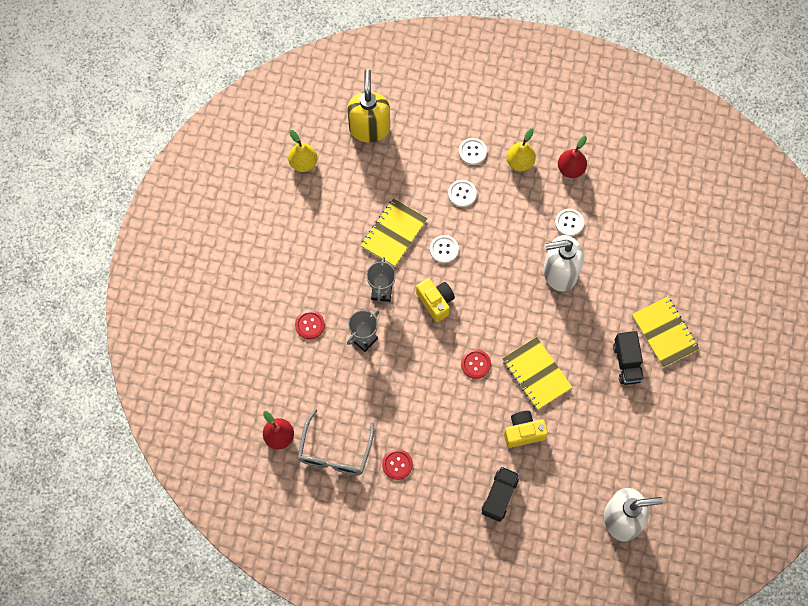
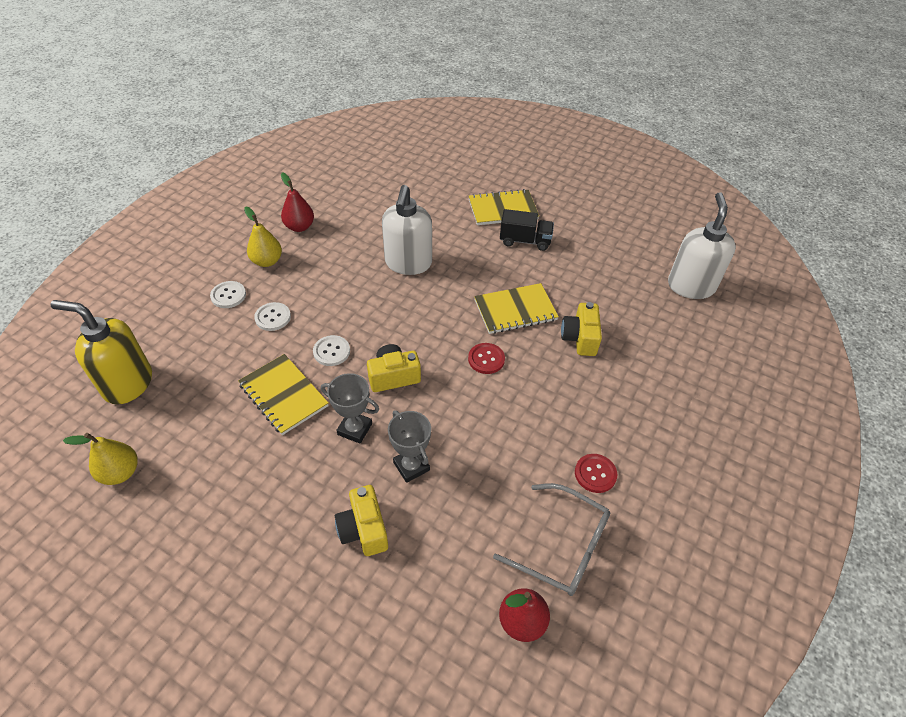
camera: 75 degrees left, 20 degrees down
red button [295,310,325,339] -> yellow camera [335,485,388,556]
black truck [482,466,519,522] -> none
white button [555,209,584,236] -> none

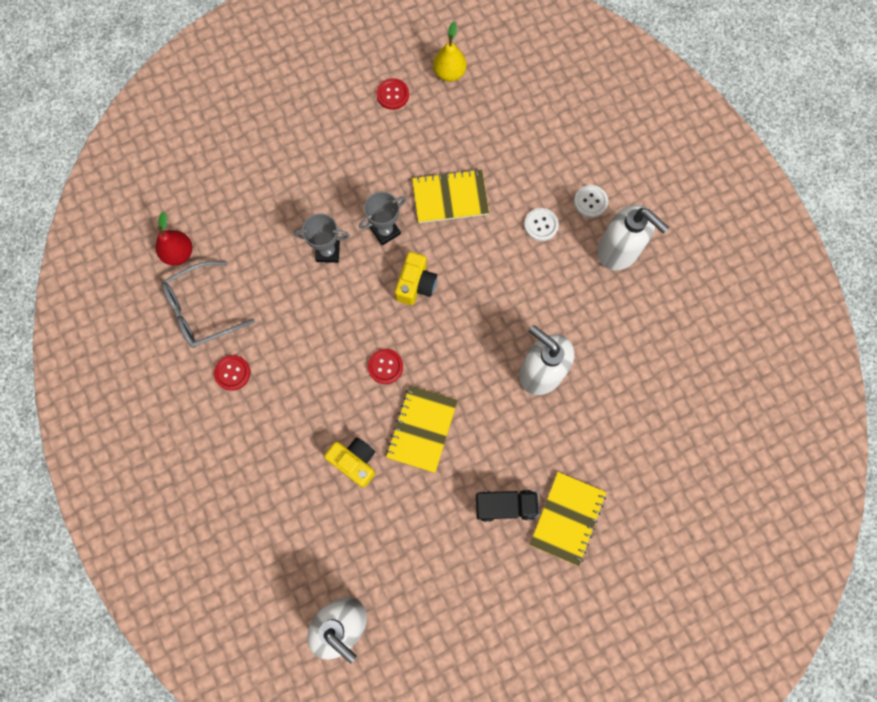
camera: 125 degrees right, 25 degrees up
yellow soap dispenser [51,300,152,405] -> none
yellow pear [244,206,282,267] -> white soap dispenser [597,205,669,270]
red pear [281,173,314,232] -> none
white button [313,335,350,366] -> none
yellow camera [335,485,388,556] -> none
black truck [500,209,554,251] -> black truck turned 135 degrees counterclockwise [476,490,539,522]
none -> red button [376,78,409,110]

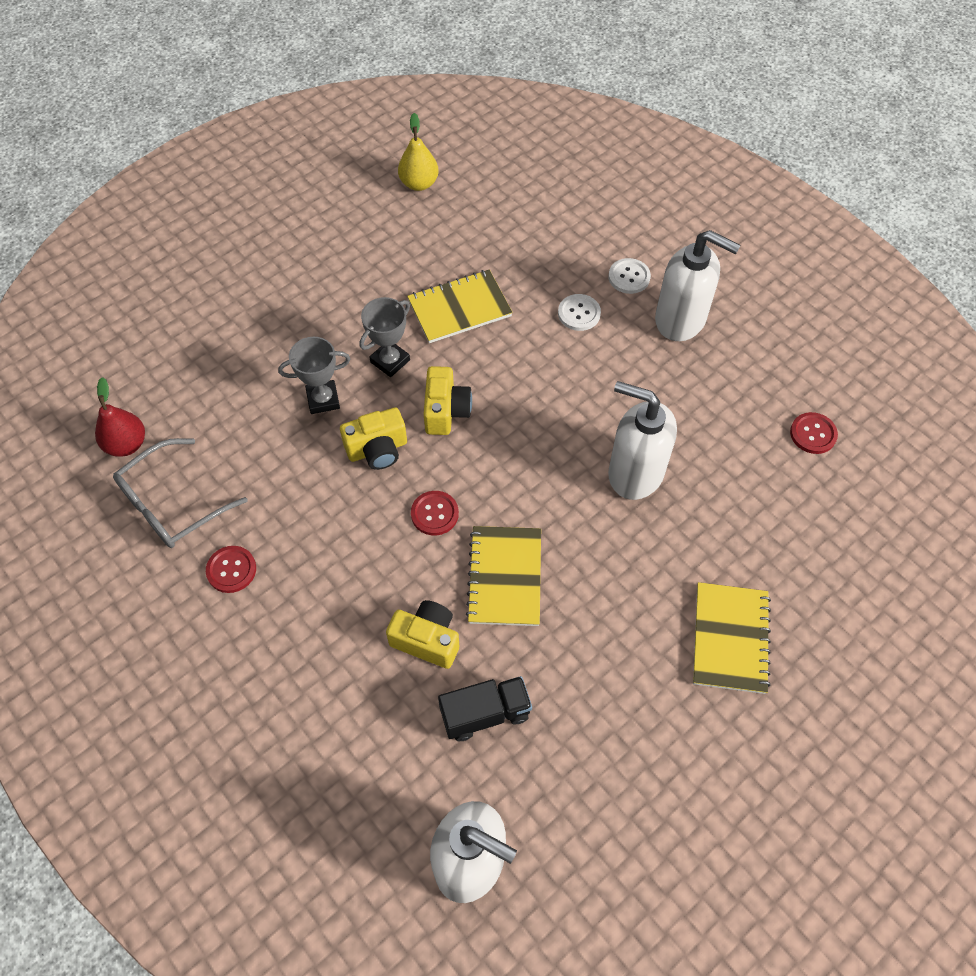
camera: 15 degrees left, 15 degrees down
red button [376,78,409,110] -> red button moved to [790,412,838,454]
black truck [476,490,539,522] -> black truck moved to [438,676,532,741]
none -> yellow camera [340,407,407,470]

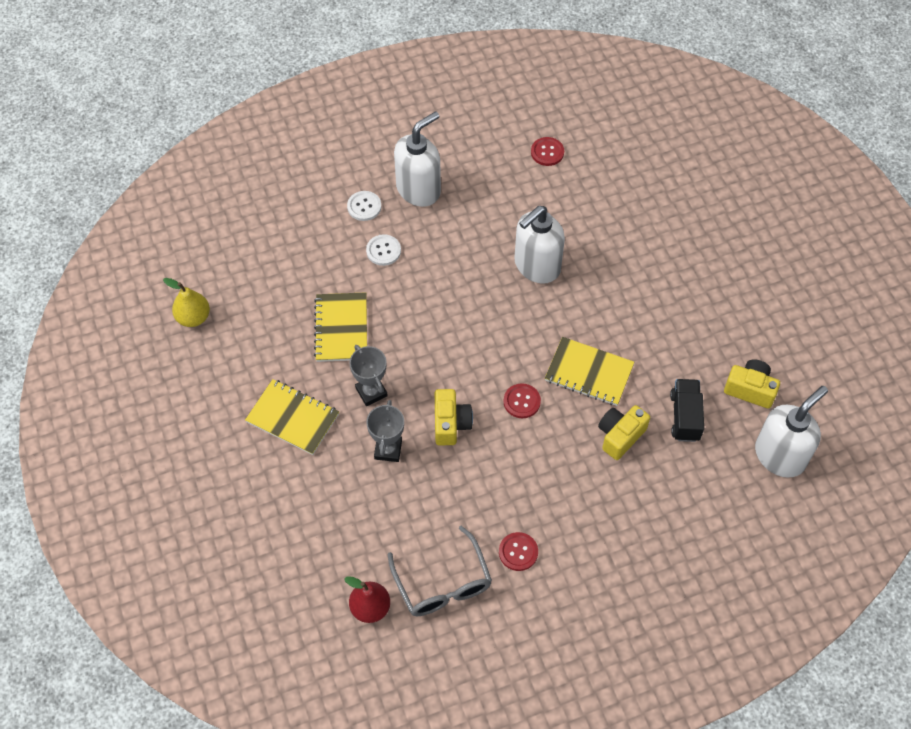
camera: 70 degrees left, 0 degrees up
yellow camera [423,366,472,435] -> yellow camera moved to [724,359,780,409]
yellow notebook [693,582,771,694] -> yellow notebook moved to [245,379,339,455]

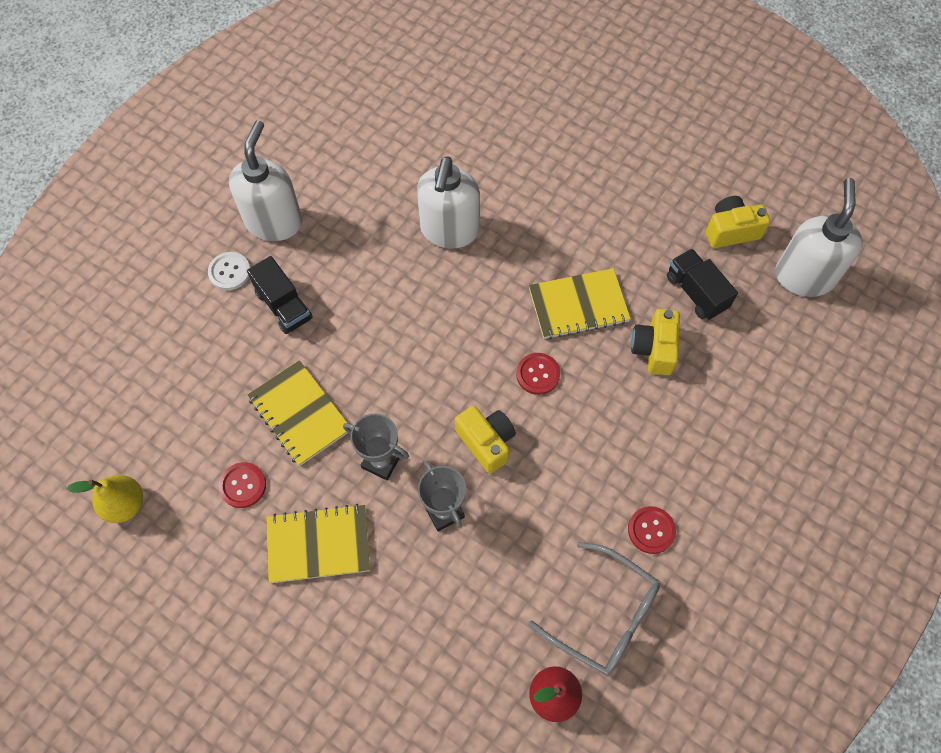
camera: 35 degrees left, 5 degrees up
white button [366,234,401,266] -> black truck [247,256,313,334]
red button [531,137,564,166] -> red button moved to [219,462,266,508]

